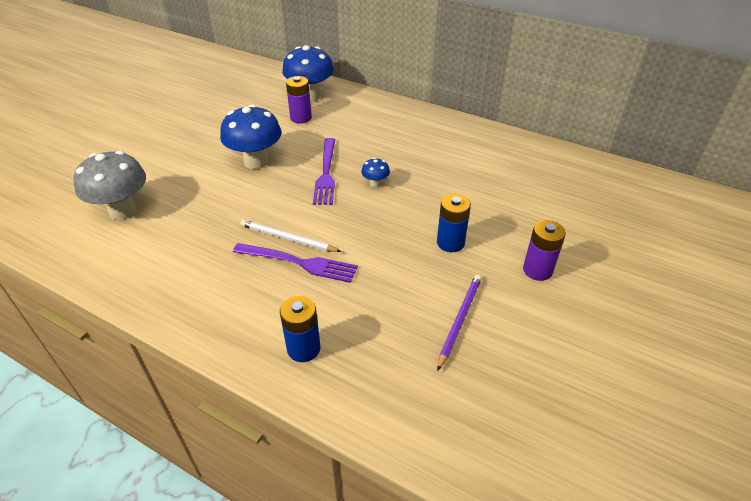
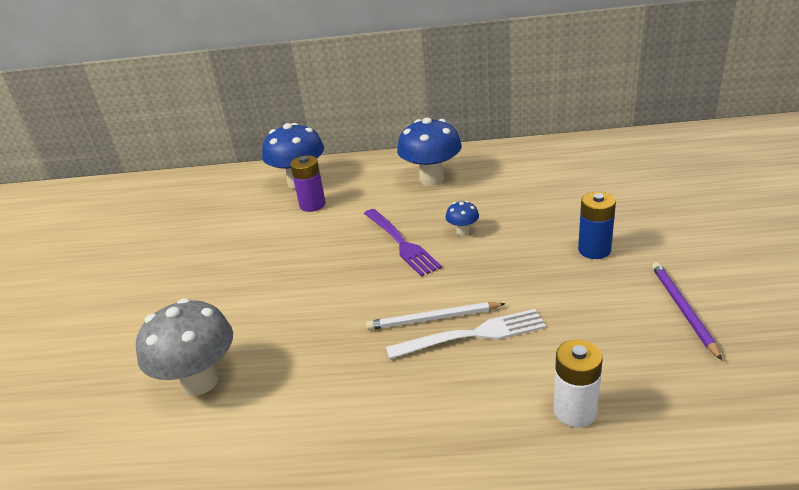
camera: 25 degrees left, 10 degrees down
blue mushroom [220,104,282,169] -> blue mushroom moved to [397,118,462,186]
purple fork [233,243,358,283] -> white fork [386,309,546,359]
blue battery [280,296,320,362] -> white battery [554,340,603,427]
purple battery [523,220,566,281] -> none

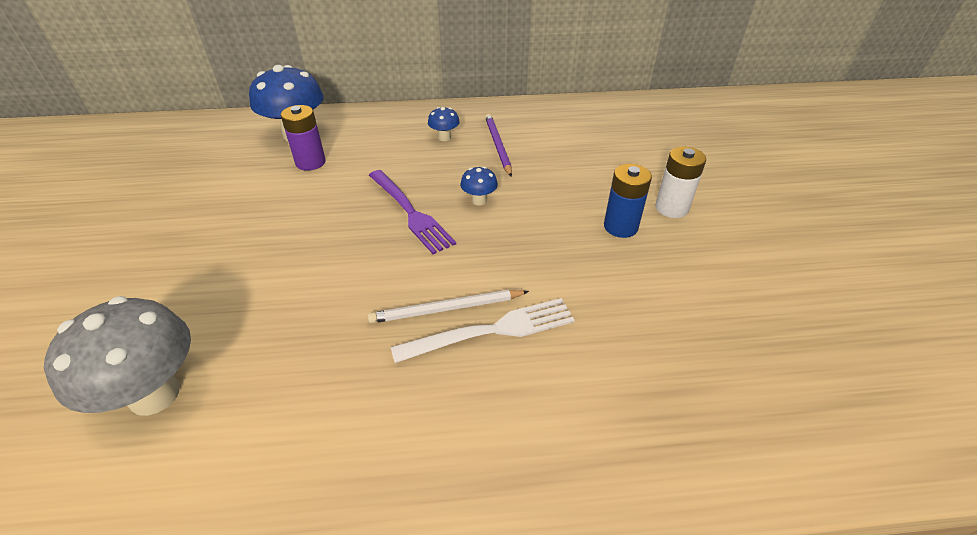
camera: 10 degrees left, 10 degrees up
blue mushroom [397,118,462,186] -> blue mushroom [428,107,460,141], size x0.46
white battery [554,340,603,427] -> white battery moved to [655,147,706,218]
purple pencil [652,262,722,360] -> purple pencil moved to [485,114,512,177]

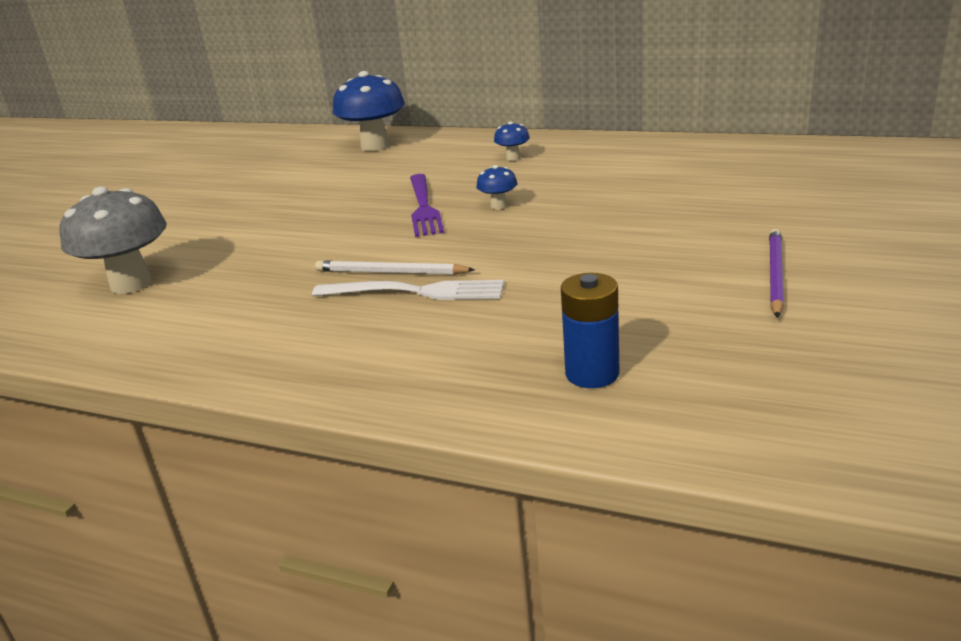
camera: 30 degrees right, 15 degrees down
purple battery [281,105,326,171] -> none
purple pencil [485,114,512,177] -> purple pencil moved to [769,229,784,318]
blue battery [604,164,652,238] -> blue battery moved to [561,273,620,388]
white battery [655,147,706,218] -> none

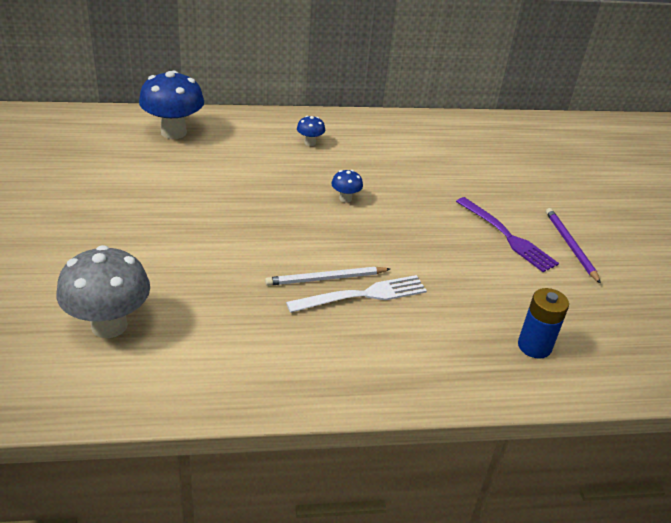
camera: 35 degrees left, 10 degrees up
purple fork [410,174,444,237] -> purple fork moved to [456,197,559,272]

